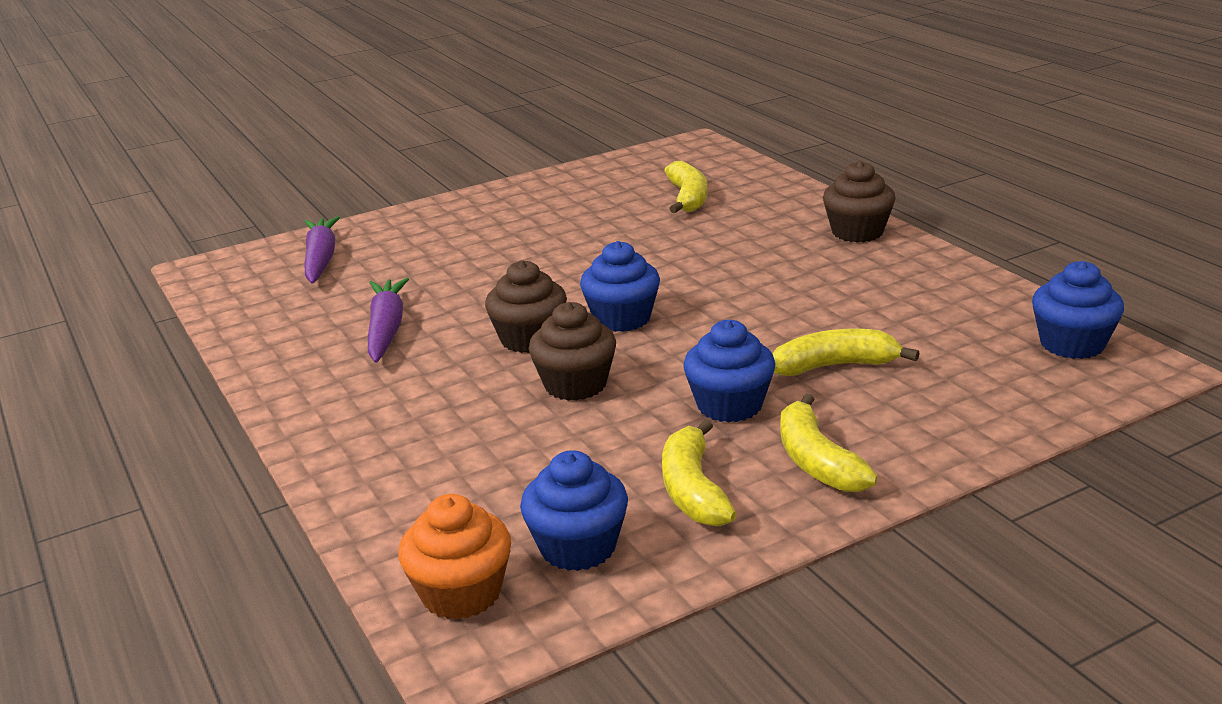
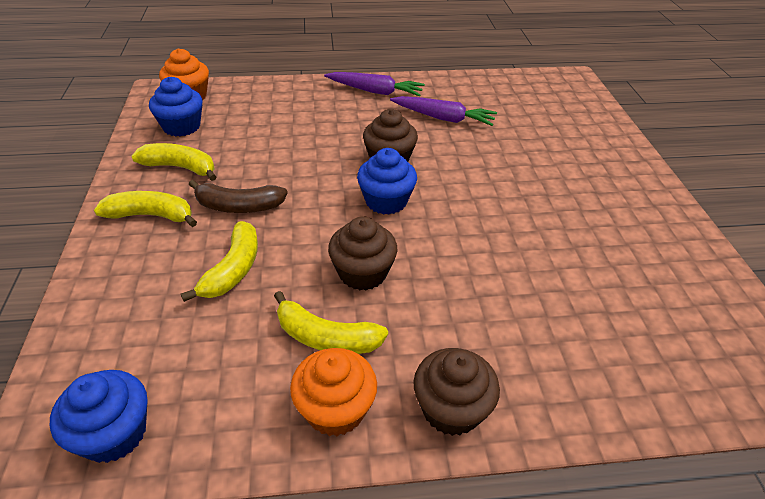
camera: 110 degrees right, 15 degrees up
purple carrot [304,216,340,284] -> purple carrot moved to [324,72,425,96]
brown cupcake [529,302,616,401] -> brown cupcake moved to [328,216,397,290]
yellow banana [664,161,707,213] -> yellow banana moved to [274,291,388,354]
blue cupcake [683,320,775,423] -> brown banana [188,180,288,213]
none -> orange cupcake [290,348,377,436]

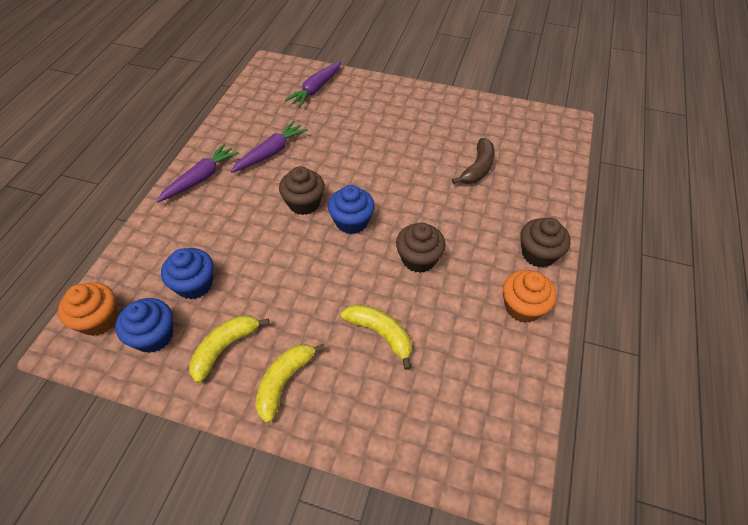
camera: 65 degrees left, 10 degrees up
blue cupcake [50,370,148,463] -> blue cupcake moved to [161,248,214,299]
brown banana [188,180,288,213] -> brown banana moved to [452,138,495,184]
yellow banana [274,291,388,354] -> none
none -> purple carrot [285,61,341,108]

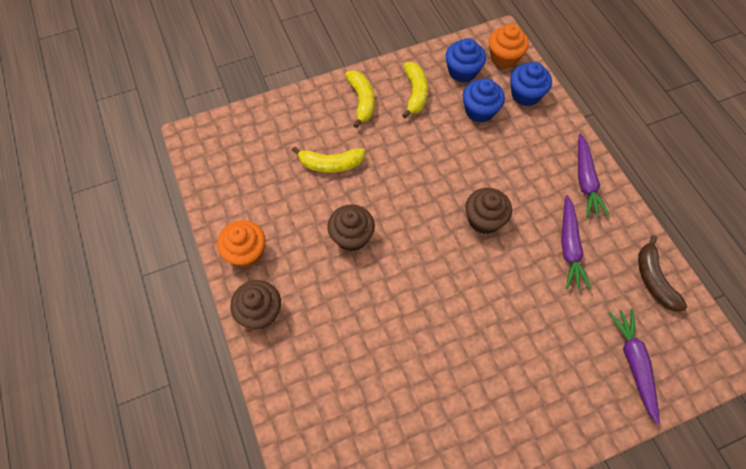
camera: 140 degrees right, 10 degrees up
blue cupcake [328,185,375,234] -> blue cupcake moved to [510,62,552,106]
brown banana [452,138,495,184] -> brown banana moved to [638,235,687,311]

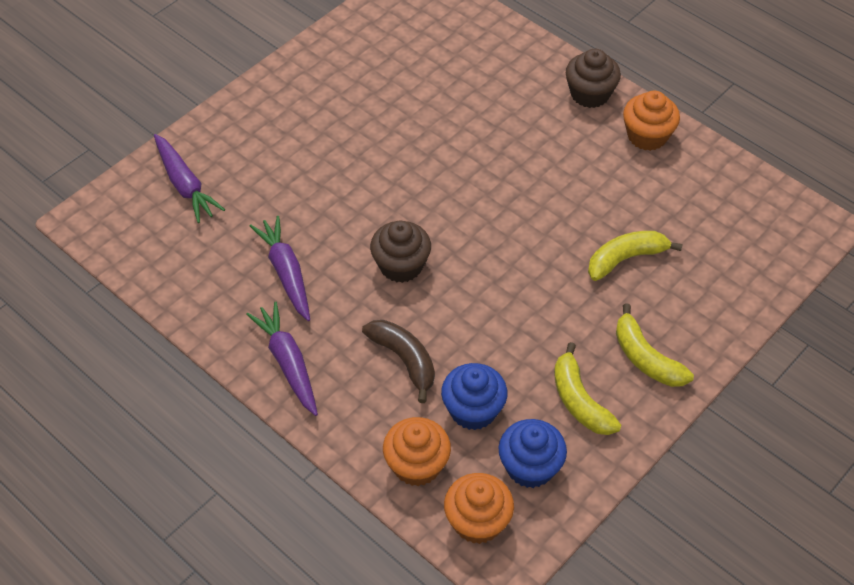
camera: 155 degrees right, 10 degrees down
brown cupcake [327,205,375,251] -> none
blue cupcake [510,62,552,106] -> orange cupcake [383,417,451,486]
brown banana [638,235,687,311] -> brown banana moved to [362,320,435,403]

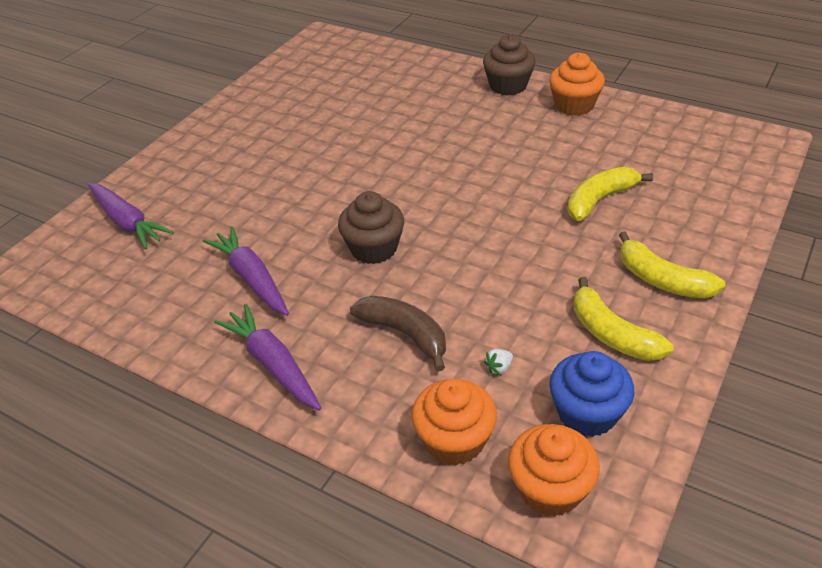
camera: 10 degrees left, 10 degrees down
blue cupcake [441,363,507,430] -> white strawberry [484,349,513,375]

